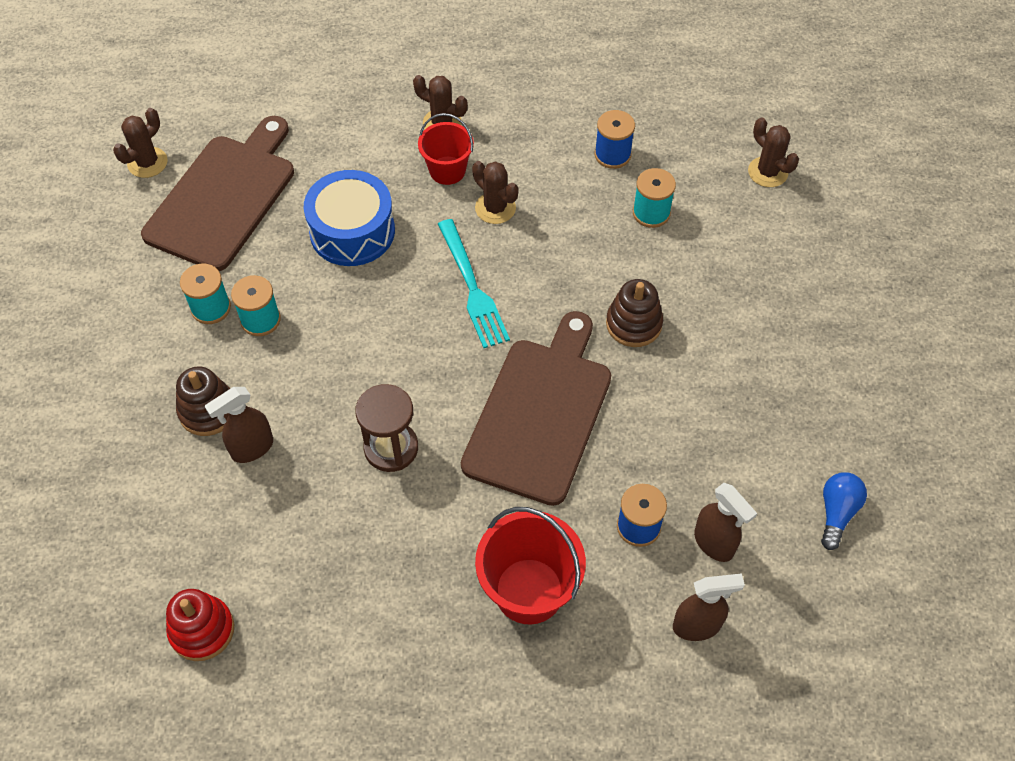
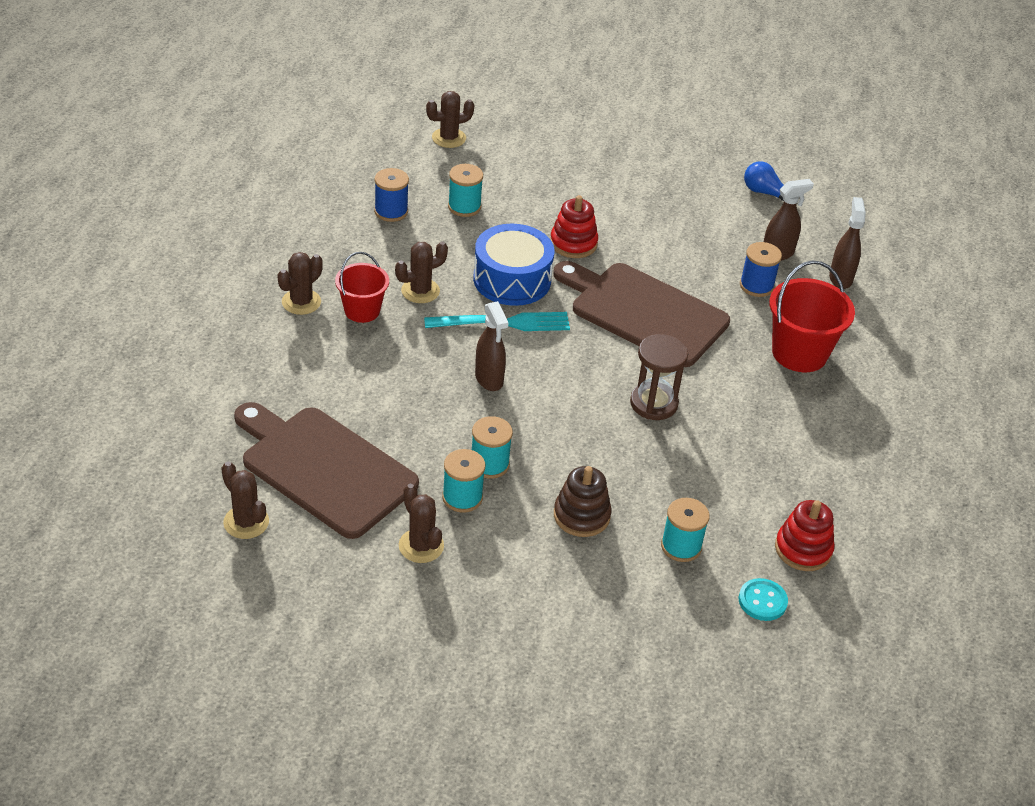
camera: 80 degrees left, 15 degrees down
brown spray bottle [205,387,273,463] -> brown spray bottle moved to [475,301,508,391]
blue drum [304,170,395,266] -> blue drum moved to [473,224,554,306]
brown stacking toy [606,279,663,347] -> red stacking toy [550,195,598,258]
none -> brown cactus [399,484,444,563]
none -> turquoise spool [661,498,710,562]
none -> turquoise button [739,578,788,621]

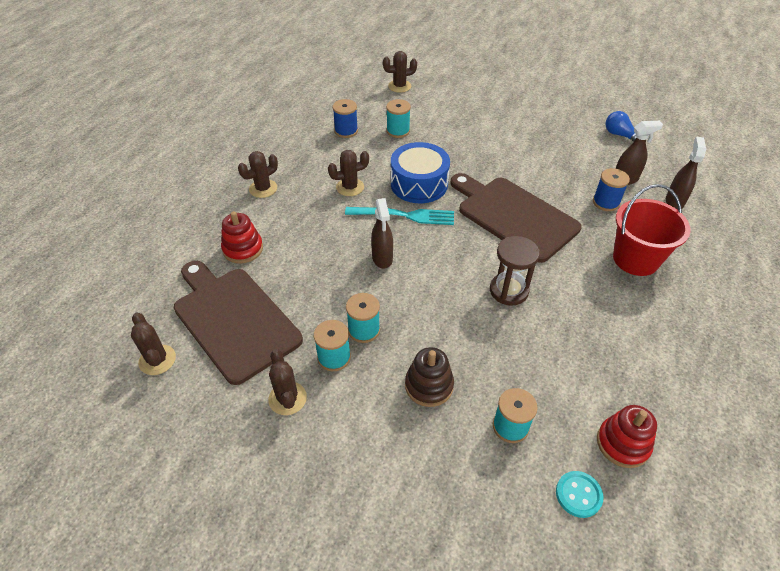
camera: 15 degrees right, 5 degrees up
red bucket [335,252,389,323] -> none
red stacking toy [550,195,598,258] -> red stacking toy moved to [221,211,263,264]

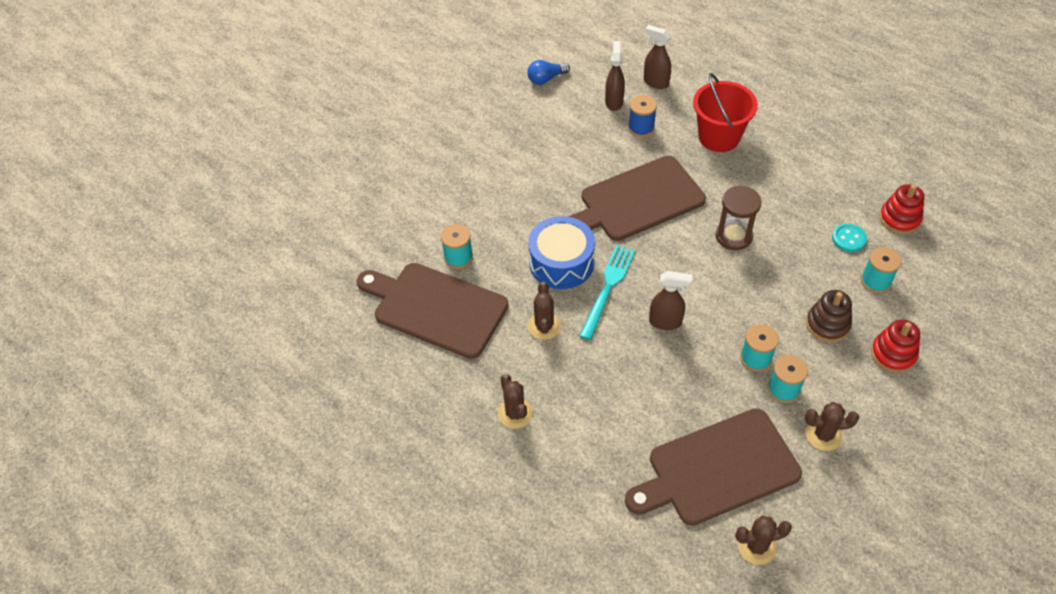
camera: 70 degrees left, 5 degrees up
red stacking toy [221,211,263,264] -> red stacking toy moved to [871,320,920,373]
blue spool [333,99,358,138] -> brown cutting board [357,263,509,359]
brown cactus [383,51,417,93] -> none
turquoise button [556,471,603,518] -> turquoise button moved to [832,223,867,252]

